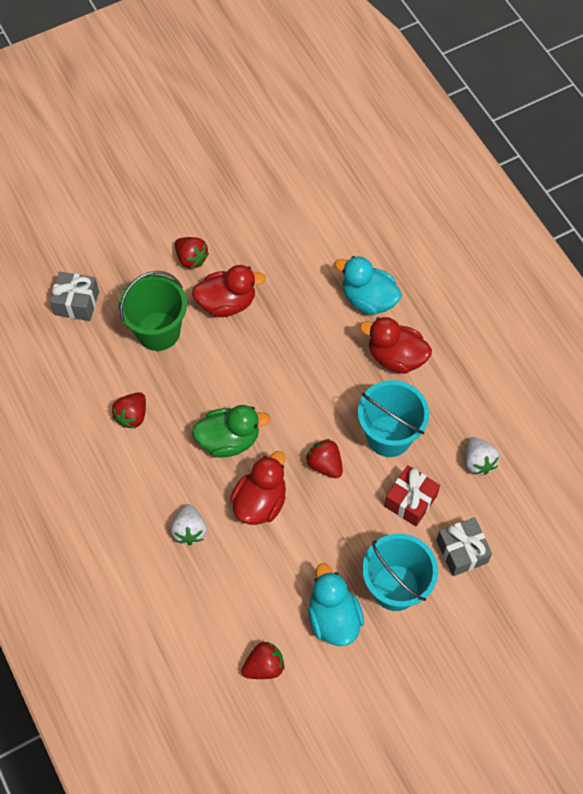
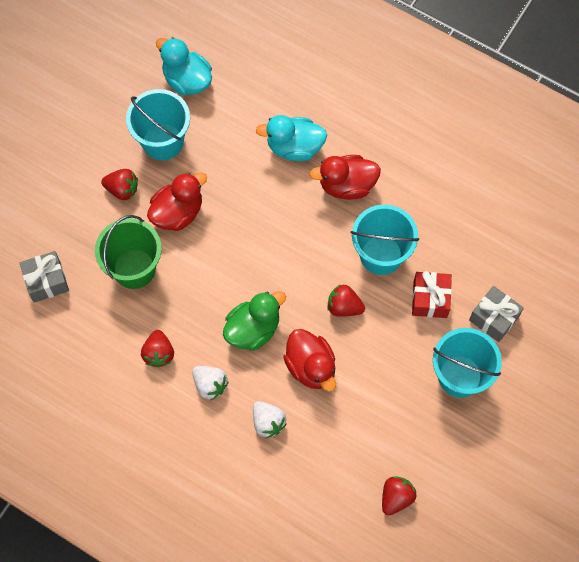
camera: 30 degrees left, 5 degrees up
red duck [230,451,286,525] -> red duck turned 150 degrees clockwise [283,329,336,392]
turquoise duck [308,563,364,646] -> turquoise duck moved to [156,37,212,96]
white strawberry [465,437,500,475] -> white strawberry moved to [192,366,228,401]
none -> turquoise bucket [126,89,190,160]

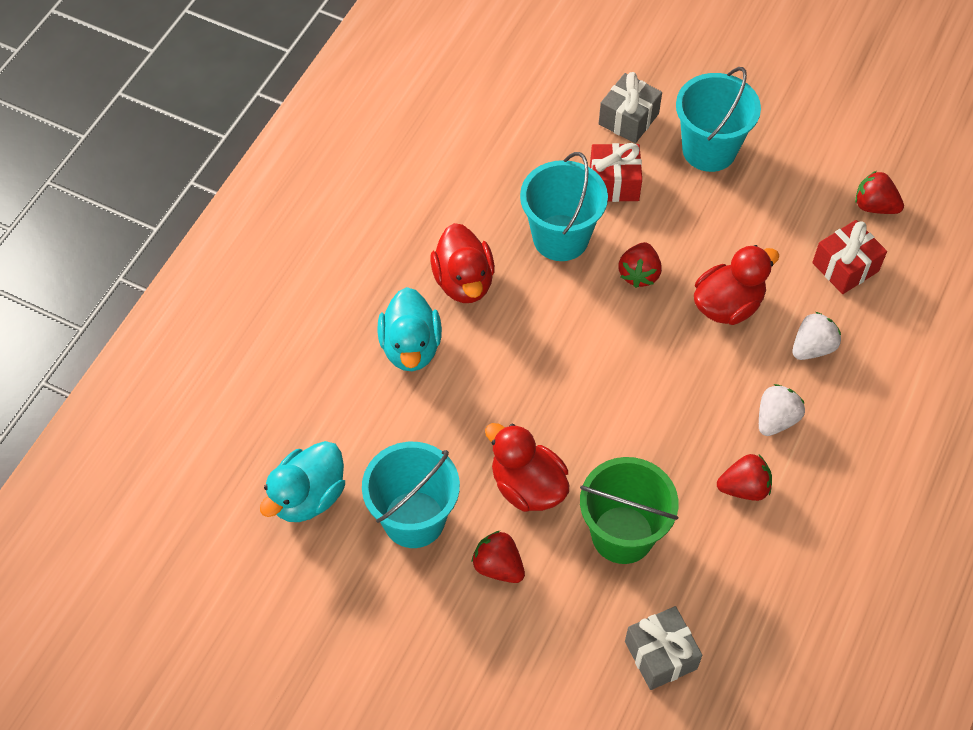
camera: 95 degrees left, 10 degrees down
red strawberry [101,169,138,200] -> red strawberry turned 60 degrees counterclockwise [471,530,525,583]
green duck [223,291,286,351] -> none
none -> red gift [812,220,887,294]

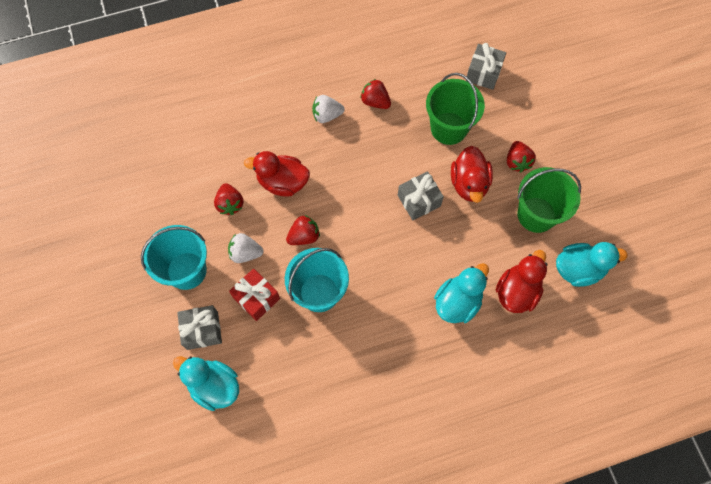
camera: 135 degrees left, 10 degrees up
turquoise bucket [362,442,460,548] -> green bucket [517,167,581,233]
red duck [430,223,495,303] -> red duck moved to [496,250,547,313]
white strawberry [792,312,841,360] -> white strawberry moved to [228,233,264,263]
red gift [812,220,887,294] -> none
red strawberry [855,171,904,214] -> red strawberry moved to [214,183,244,215]
none -> turquoise duck [173,356,239,411]
none -> grey gift [398,171,444,220]

